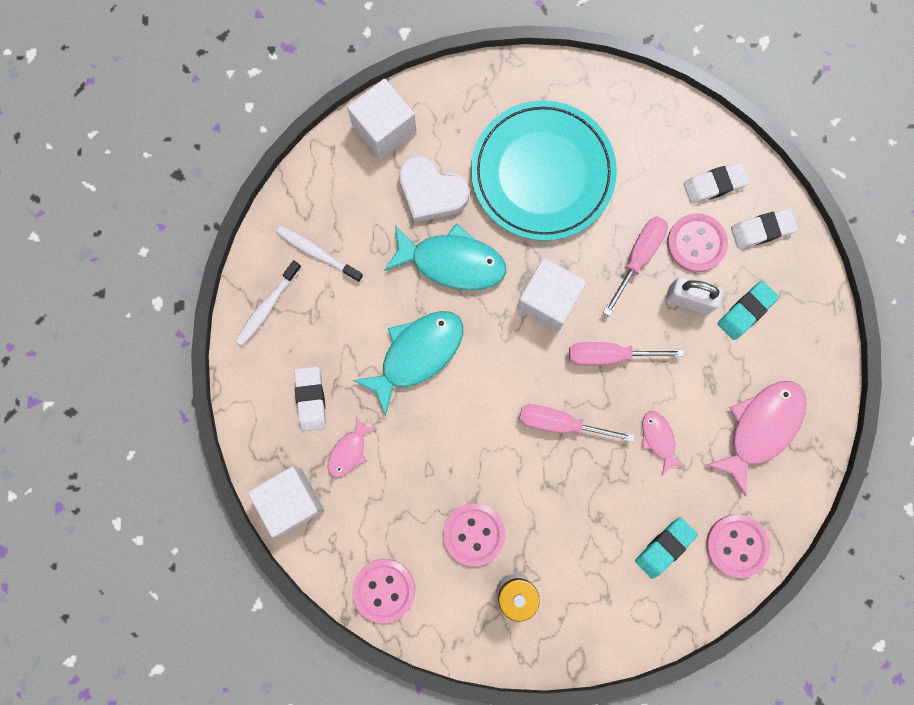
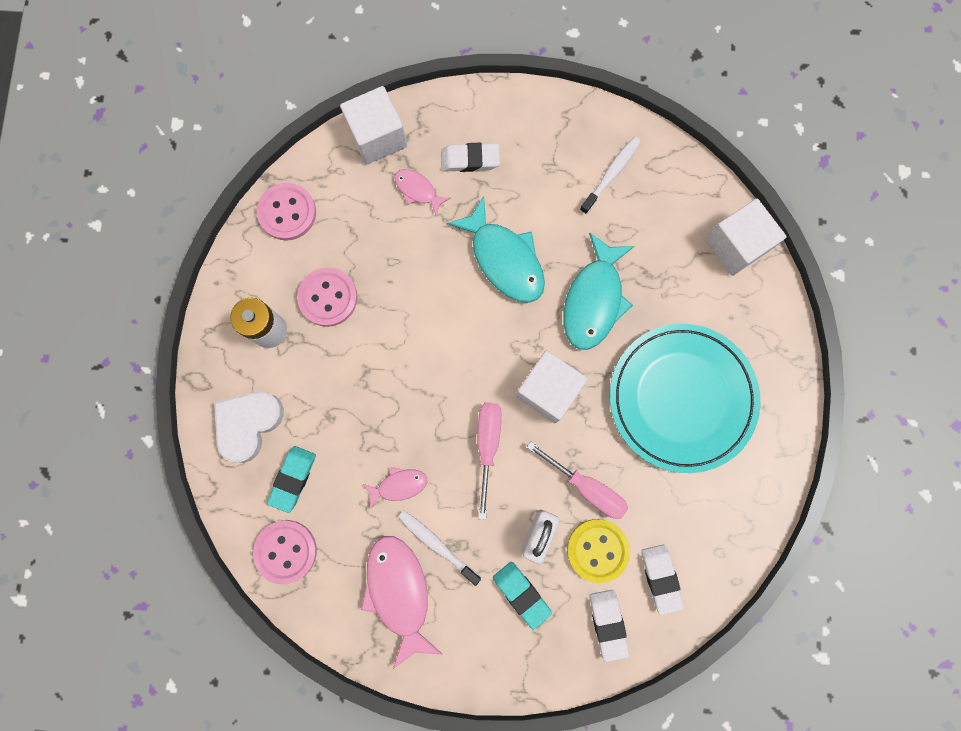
camera: 95 degrees right, 0 degrees up
white toothbrush [236,260,302,346] -> white toothbrush moved to [398,510,481,586]
white heart [399,156,469,222] -> white heart moved to [214,391,284,463]
pink screwdriver [519,404,634,442] -> none
turquoise eraser [635,517,698,579] -> turquoise eraser turned 60 degrees clockwise [267,446,316,513]
pink button [667,213,728,273] -> yellow button [567,519,630,583]
pink fish [707,381,807,496] -> pink fish turned 150 degrees counterclockwise [361,536,442,669]

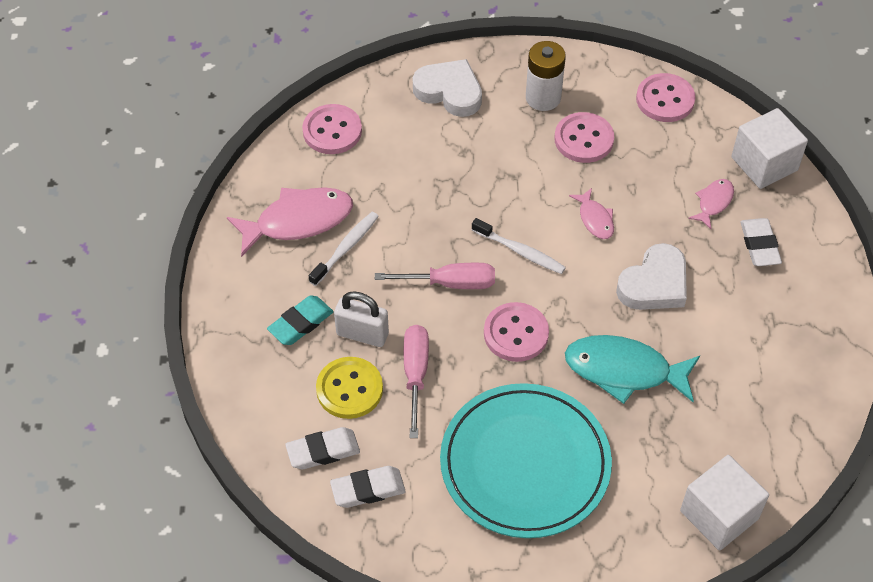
camera: 85 degrees right, 25 degrees down
turquoise eraser [267,446,316,513] -> none
pink fish [363,467,427,508] -> pink fish moved to [569,188,614,239]
turquoise fish [447,196,545,303] -> white heart [616,243,687,310]
white cube [516,350,588,423] -> pink button [484,302,549,362]
pink screwdriver [526,442,628,519] -> pink screwdriver turned 150 degrees clockwise [404,325,429,438]
white toothbrush [580,137,641,214] -> white toothbrush moved to [472,218,566,274]
white eraser [590,590,629,662] -> white eraser moved to [330,466,406,508]

